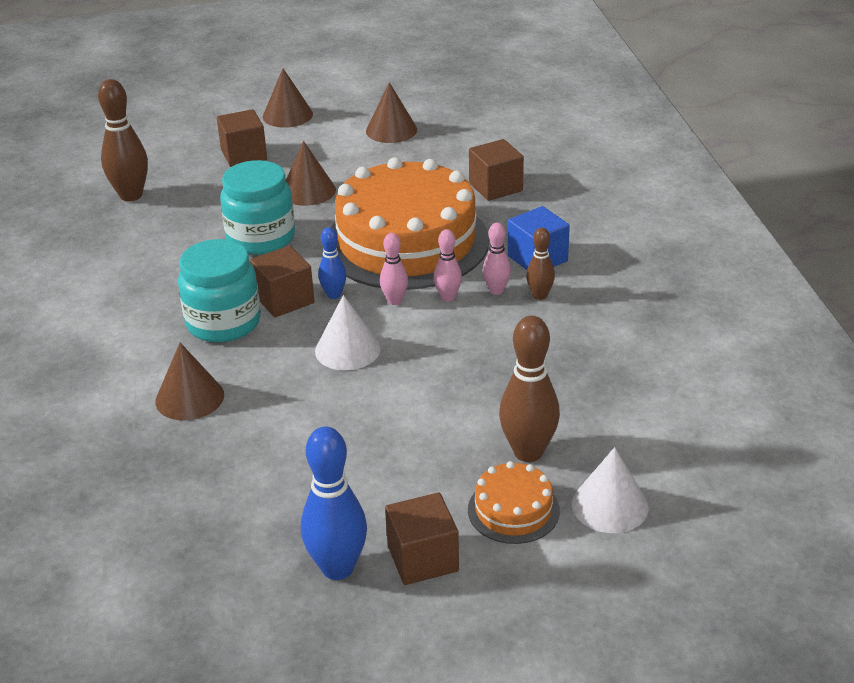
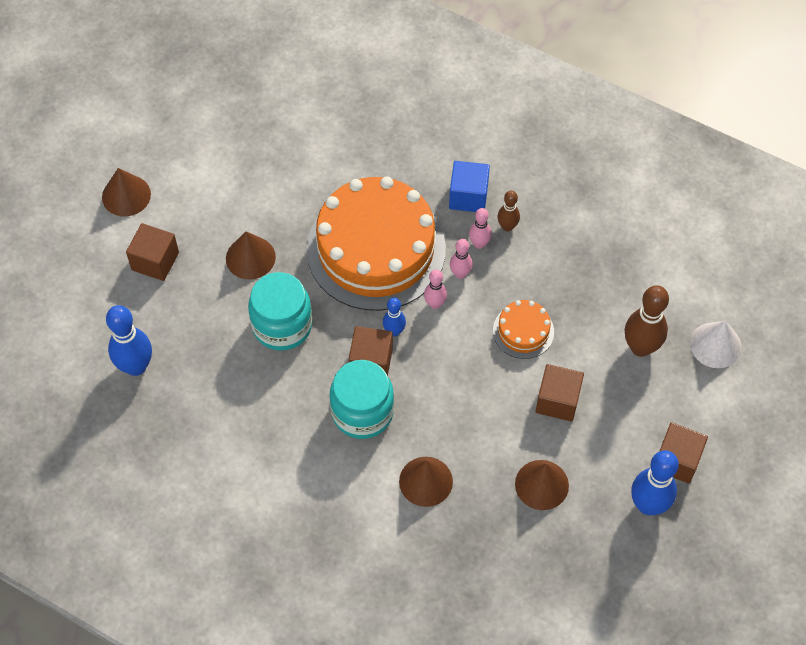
camera: 50 degrees left, 25 degrees up
brown bowling pin [98,79,148,201] -> blue bowling pin [106,305,152,376]
white cone [315,295,381,370] -> none
brown cone [366,82,417,143] -> brown cone moved to [515,460,569,510]
orange cake [468,461,560,544] -> orange cake moved to [493,300,554,359]
brown cube [469,139,524,201] -> brown cube moved to [536,364,584,422]

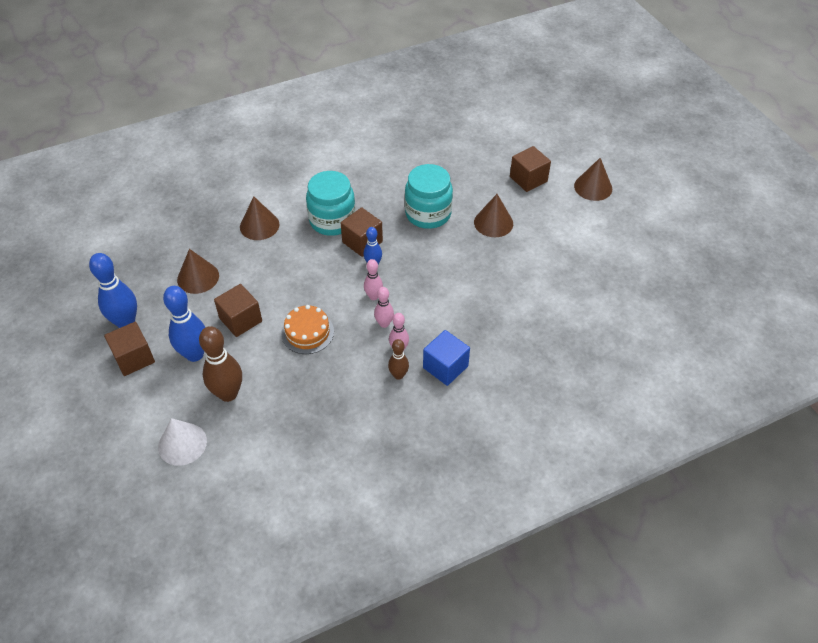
camera: 125 degrees right, 10 degrees down
blue bowling pin [106,305,152,376] -> blue bowling pin moved to [163,286,205,362]
orange cake [306,176,446,311] -> none

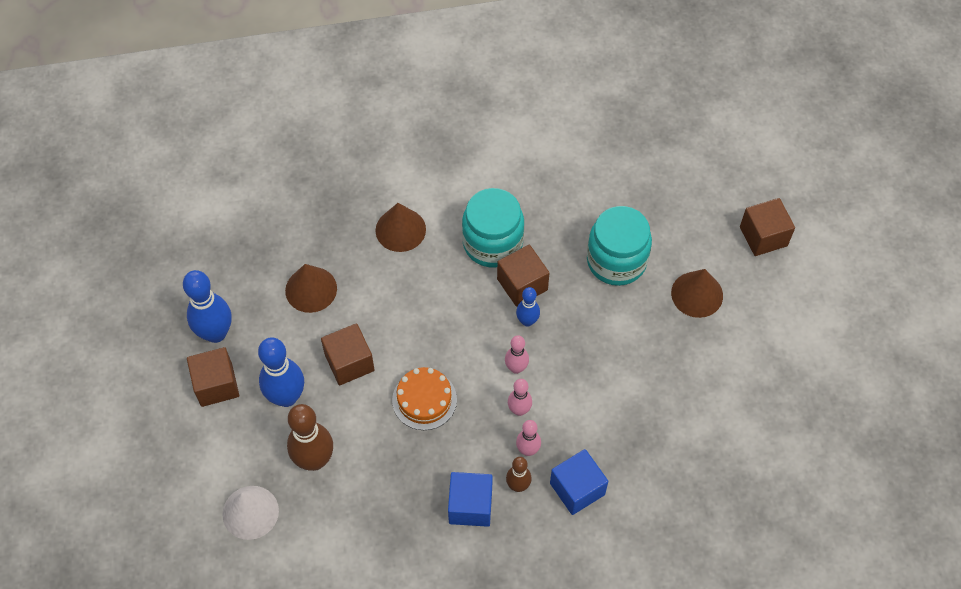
camera: 15 degrees right, 10 degrees up
brown cone [574,158,612,201] -> none
none -> blue cube [448,472,493,527]

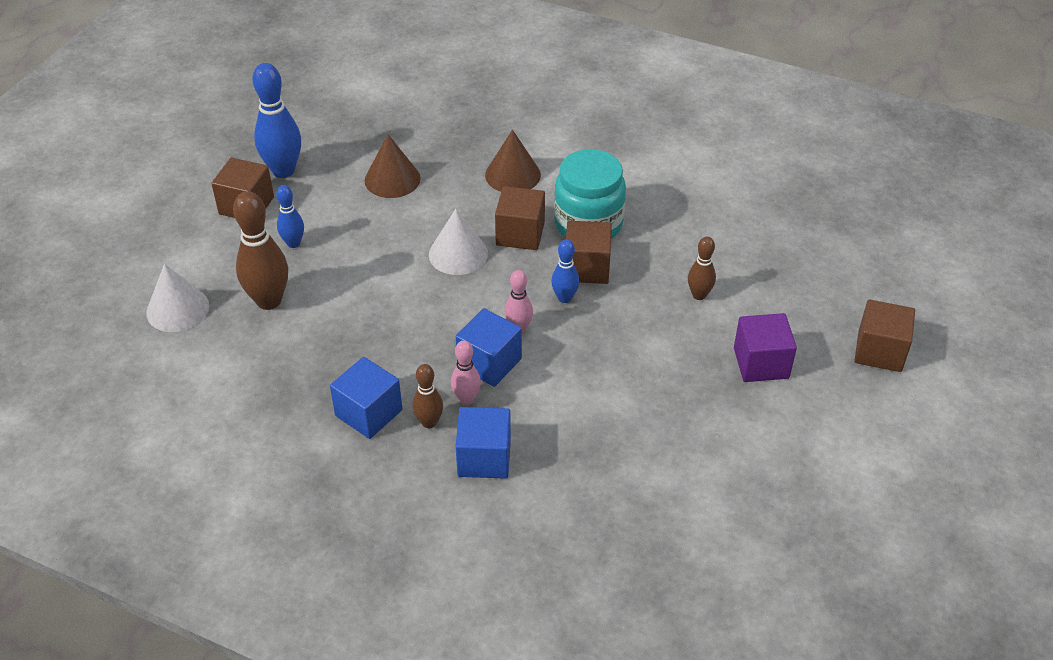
camera: 35 degrees right, 15 degrees down
blue bowling pin [258,337,304,407] -> blue bowling pin [276,185,304,248], size x0.56
brown cube [321,323,374,385] -> brown cube moved to [495,186,545,250]
orange cake [392,367,457,430] -> none
pink bowling pin [508,379,532,416] -> blue cube [456,308,522,387]
turquoise jar [587,206,652,286] -> brown bowling pin [688,237,716,300]
brown cone [671,269,723,318] -> purple cube [734,313,797,382]
none -> white cone [429,209,488,275]

